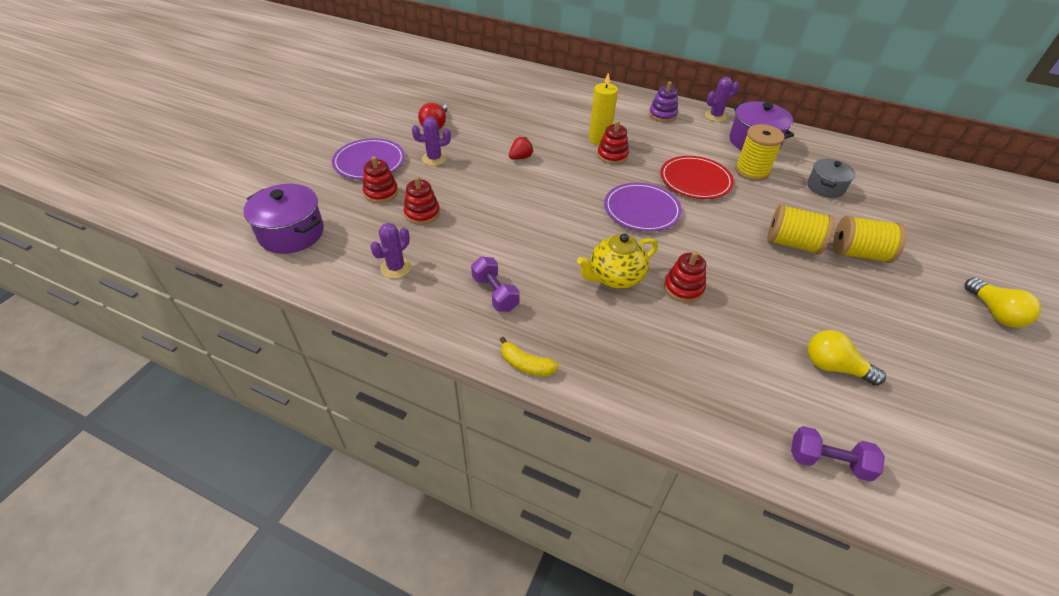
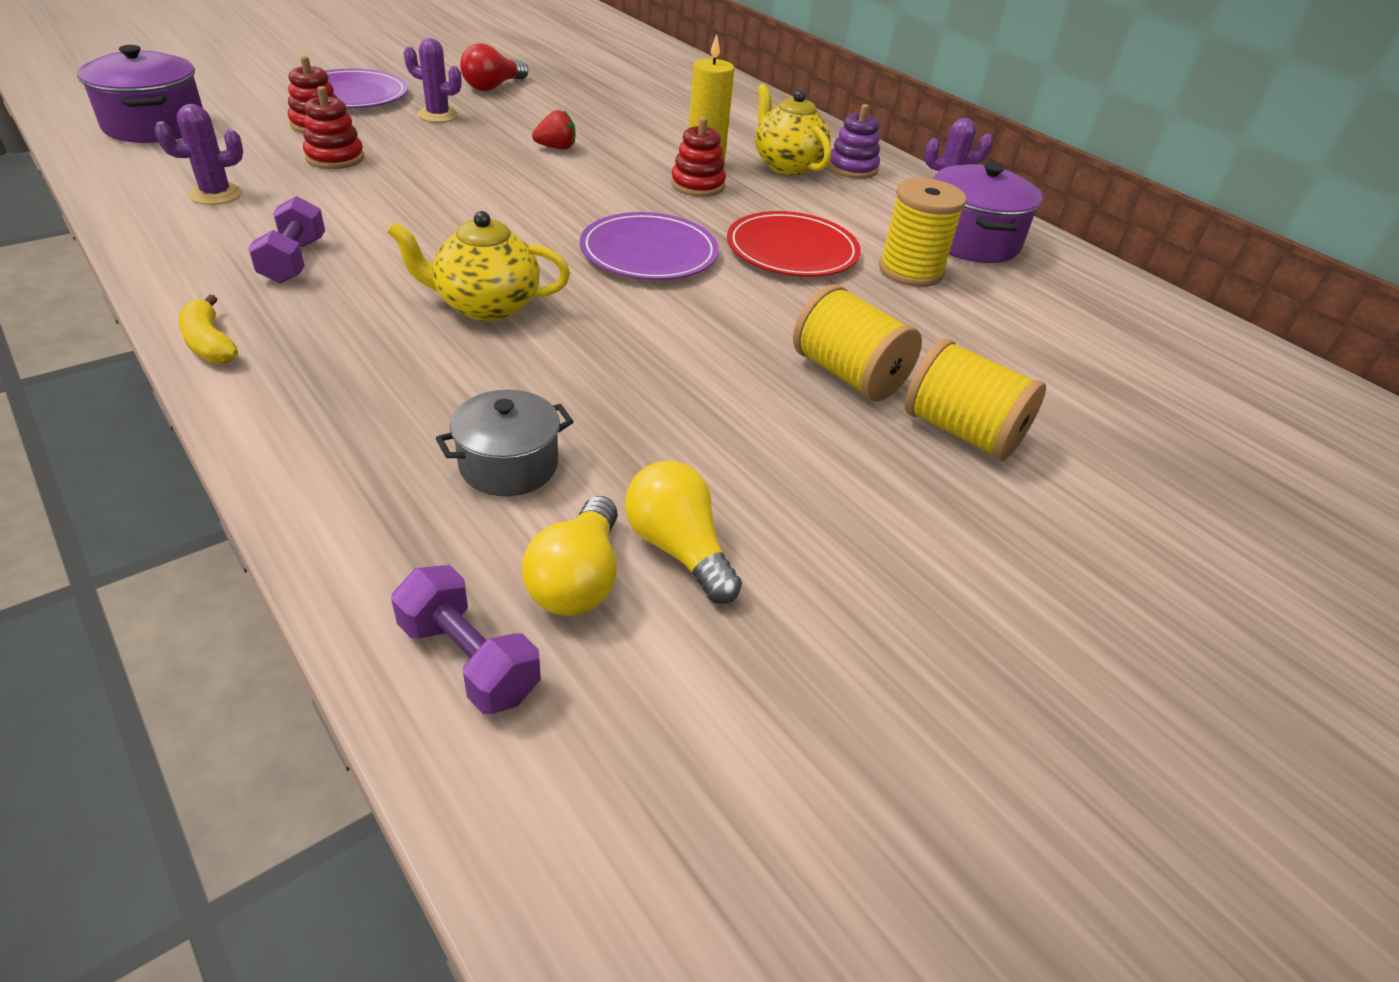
camera: 25 degrees right, 5 degrees down
red stacking toy [664,251,706,303] -> none
grey pot [807,159,856,198] -> grey pot moved to [436,389,574,496]
yellow light bulb [964,278,1041,327] -> yellow light bulb moved to [522,496,618,616]
none -> yellow teapot [755,83,831,175]

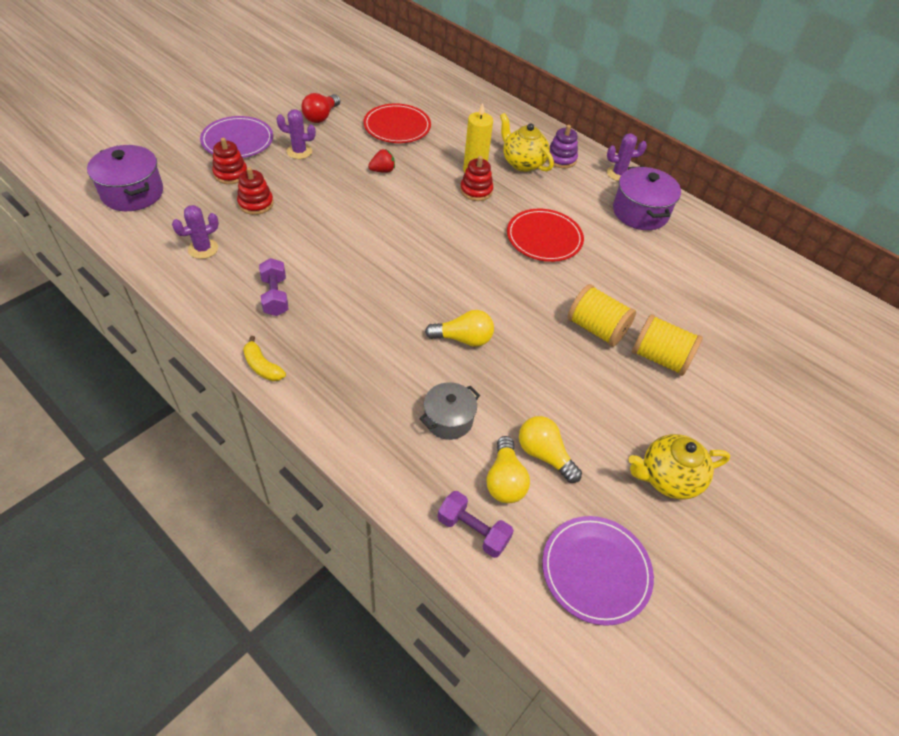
camera: 10 degrees left, 10 degrees up
yellow teapot [387,211,570,321] -> yellow teapot moved to [629,434,731,499]
purple plate [580,212,719,280] -> purple plate moved to [542,516,654,626]
yellow spool [879,178,967,287] -> none
none -> red plate [363,103,431,143]
none -> yellow light bulb [425,310,494,347]

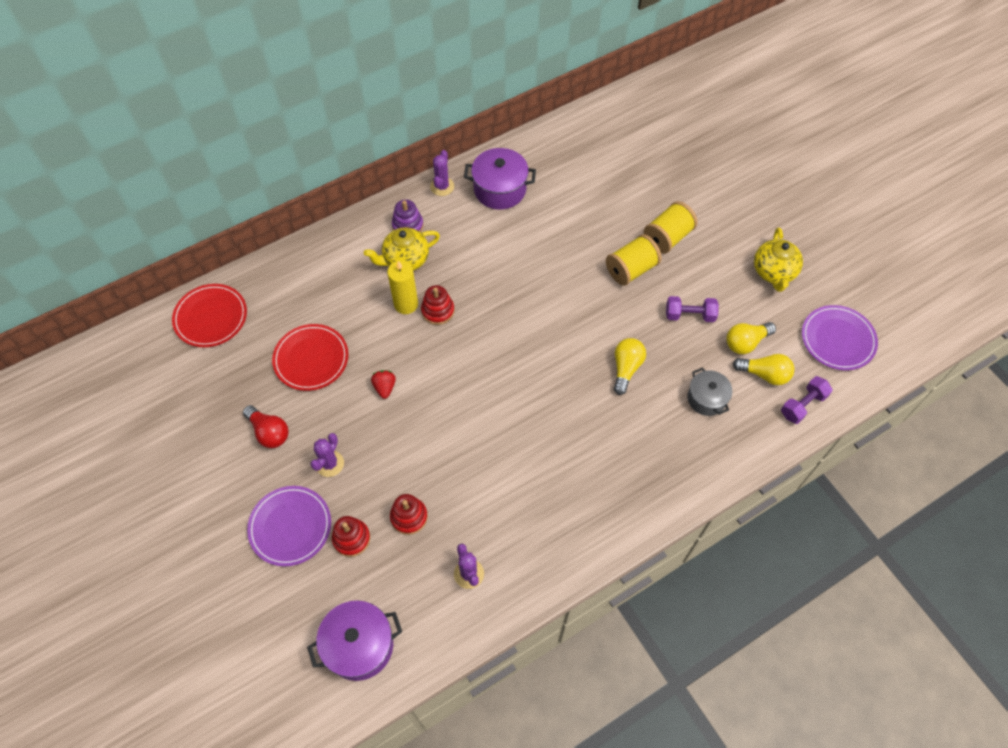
camera: 70 degrees left, 10 degrees up
yellow banana [243,336,286,381] -> none
purple dumbbell [259,258,288,316] -> purple dumbbell moved to [666,296,719,322]
red plate [507,209,584,262] -> red plate moved to [172,284,247,347]

